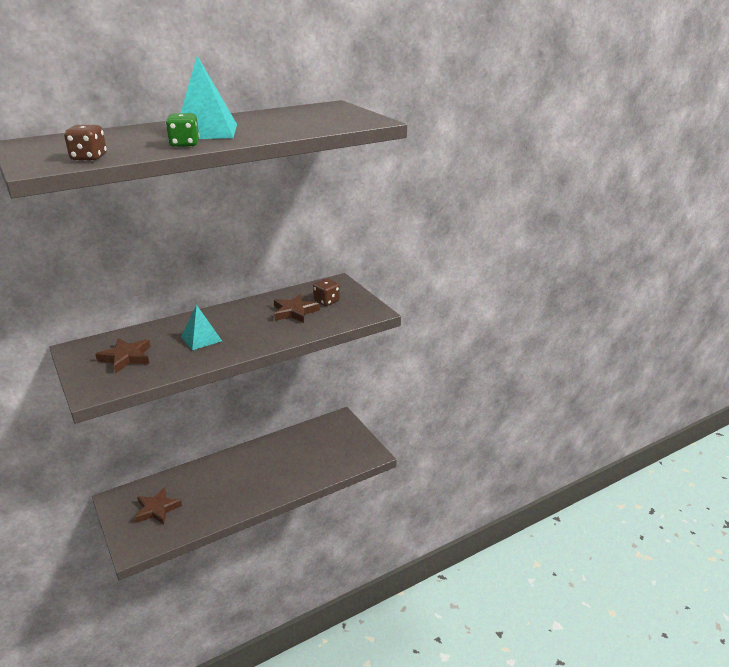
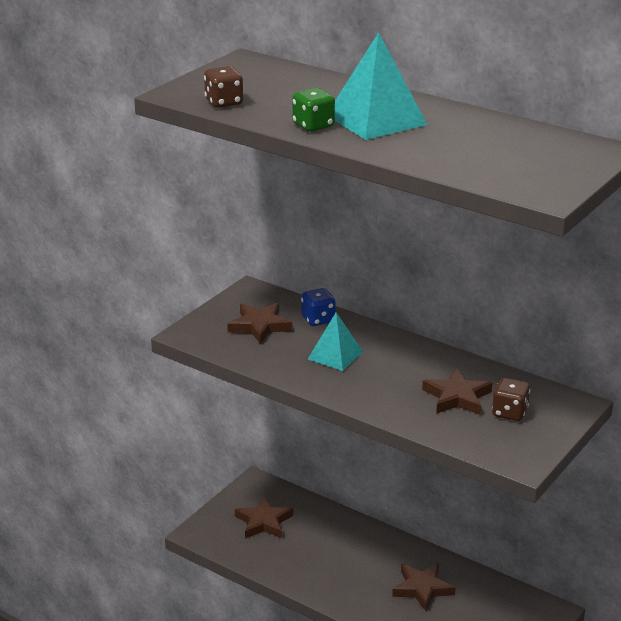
camera: 65 degrees right, 0 degrees up
none -> blue dice [301,288,336,326]
none -> brown star [392,563,456,611]

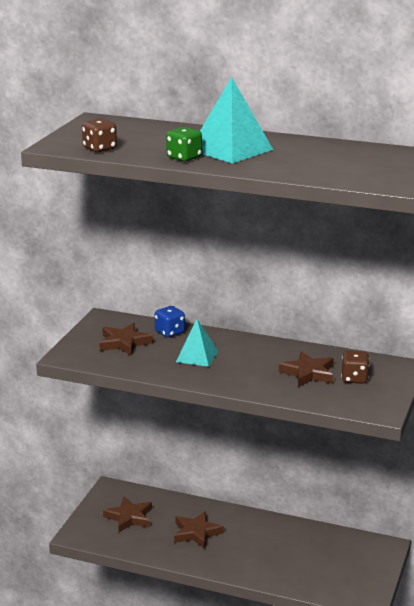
camera: 15 degrees left, 5 degrees down
brown star [392,563,456,611] -> brown star moved to [174,511,224,549]

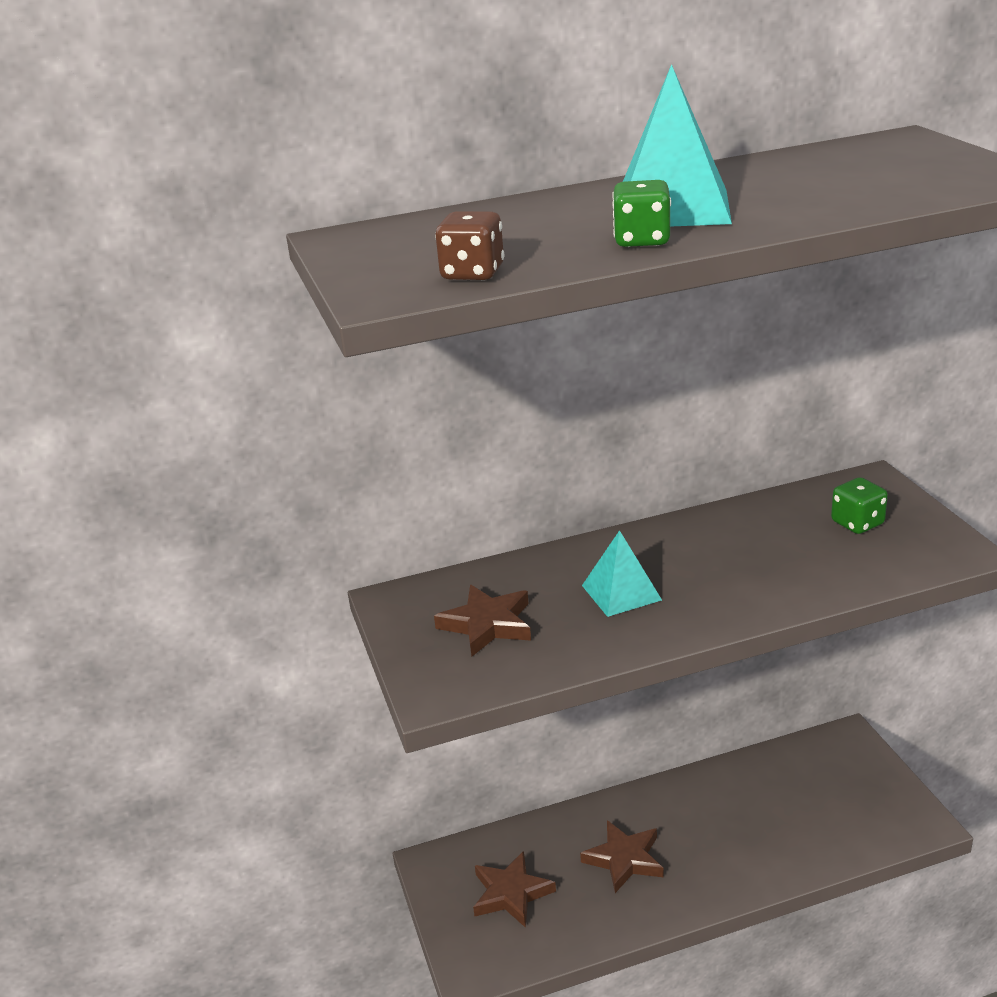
camera: 35 degrees left, 5 degrees up
blue dice [155,306,185,337] -> none
brown star [279,351,334,387] -> none
brown dice [341,351,369,384] -> green dice [831,477,888,534]

